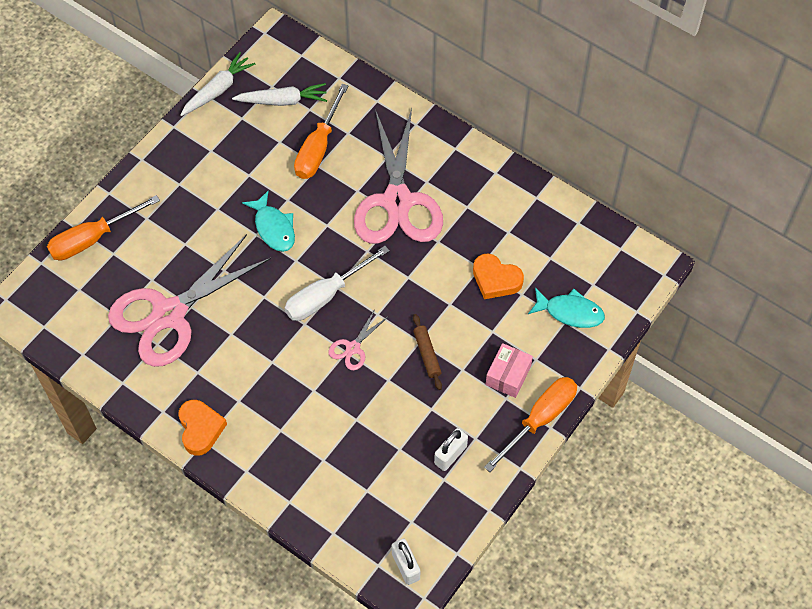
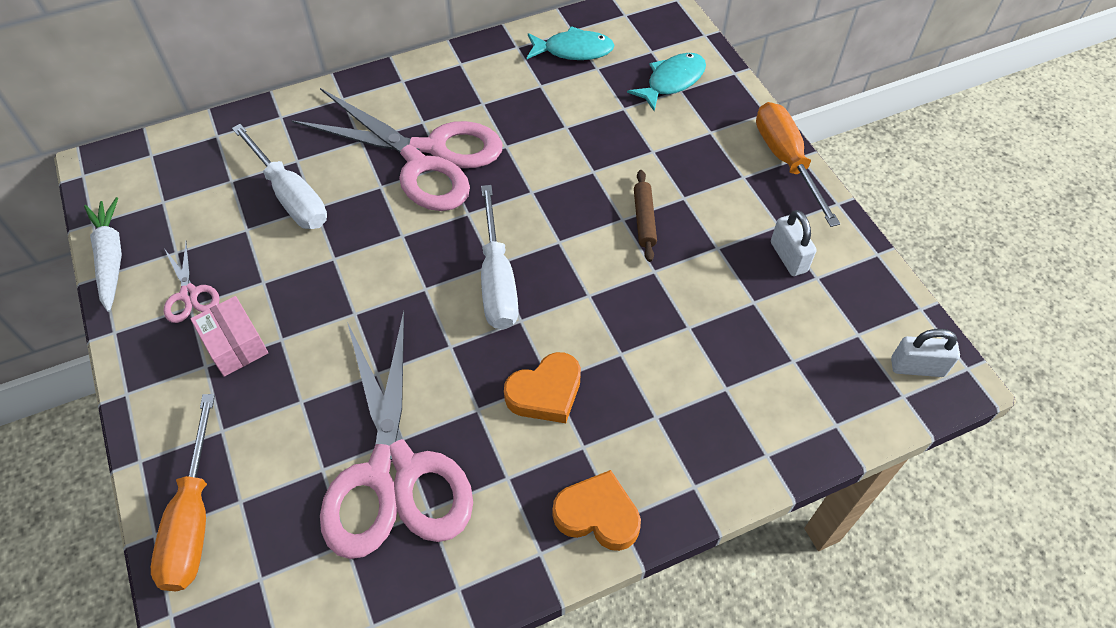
camera: 60 degrees left, 5 degrees down
white carrot [232,83,327,106] -> none
turquoise fish [242,191,295,252] -> turquoise fish moved to [527,26,615,60]
orange screwdriver [294,84,348,179] -> white screwdriver [232,124,327,229]
pink scissors [328,309,388,370] -> pink scissors moved to [164,242,220,323]
brown rolling pin [413,314,442,390] -> brown rolling pin turned 75 degrees clockwise [634,170,657,262]
orange heart [473,254,524,299] -> orange heart moved to [504,352,581,423]
pink box [486,343,533,398] -> pink box moved to [190,296,268,377]

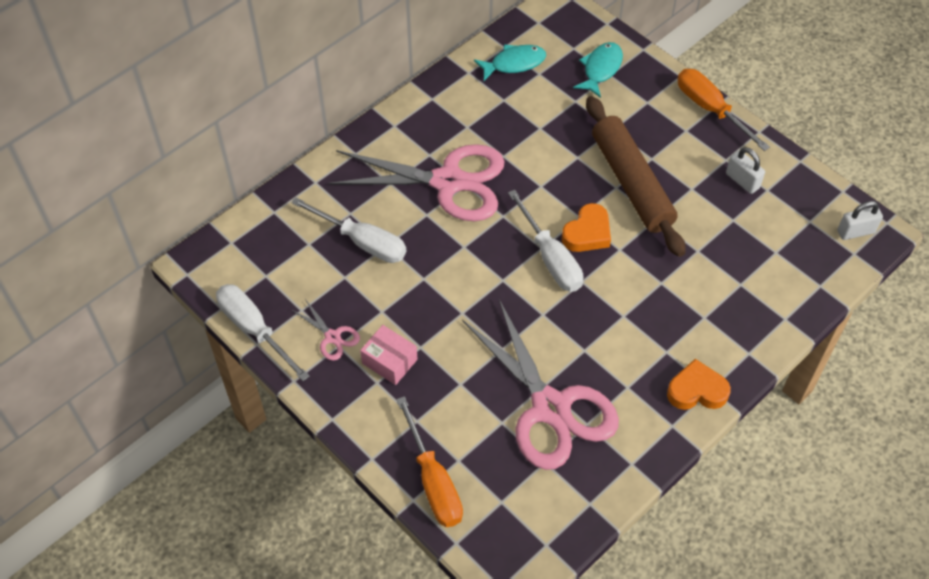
camera: 20 degrees left, 0 degrees up
white carrot [84,197,122,312] -> white screwdriver [216,284,310,381]
orange heart [504,352,581,423] -> orange heart moved to [562,203,611,252]
brown rolling pin [634,170,657,262] -> brown rolling pin [586,96,686,257], size x2.40

